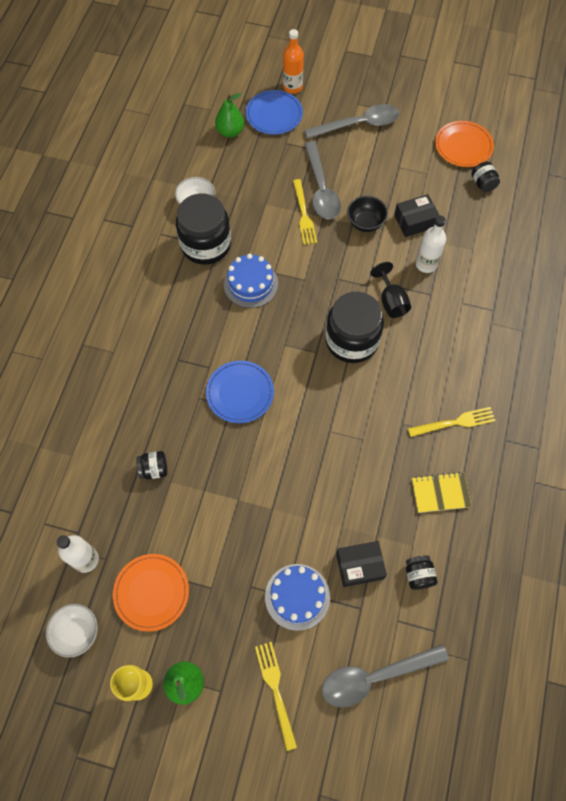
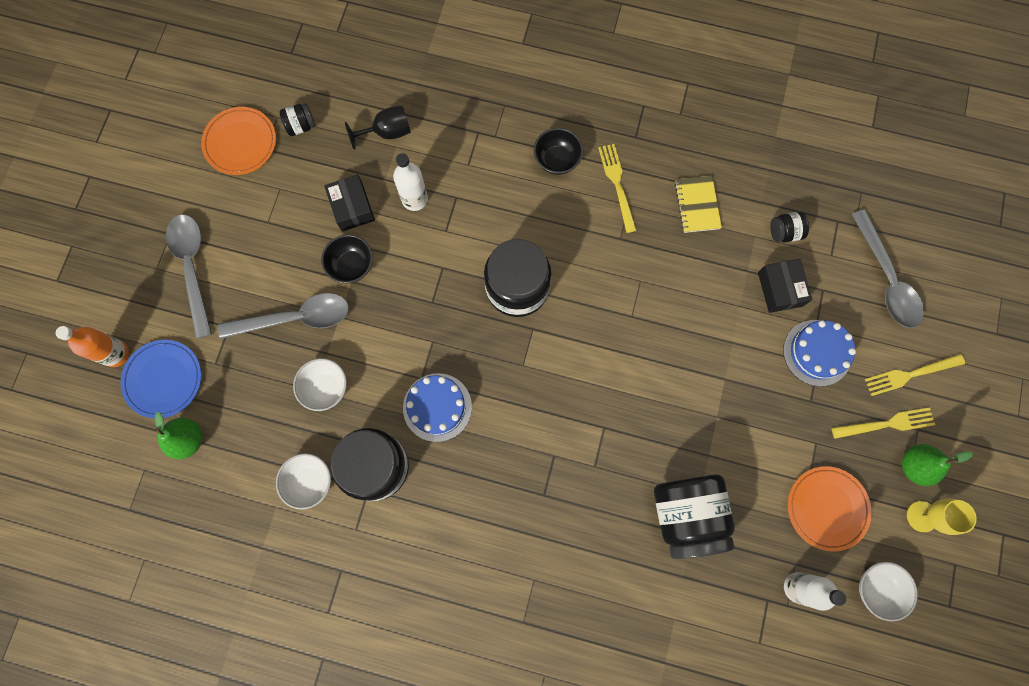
camera: 90 degrees left, 10 degrees up
black jar [136,451,167,479] -> black jar [654,474,735,559], size x2.25
blue plate [206,361,274,423] -> none
yellow fork [293,179,317,245] -> yellow fork moved to [832,407,935,439]
black goblet [371,262,411,318] -> black goblet moved to [345,105,411,150]
none -> white bowl [293,358,347,411]
none -> black bowl [534,128,583,175]

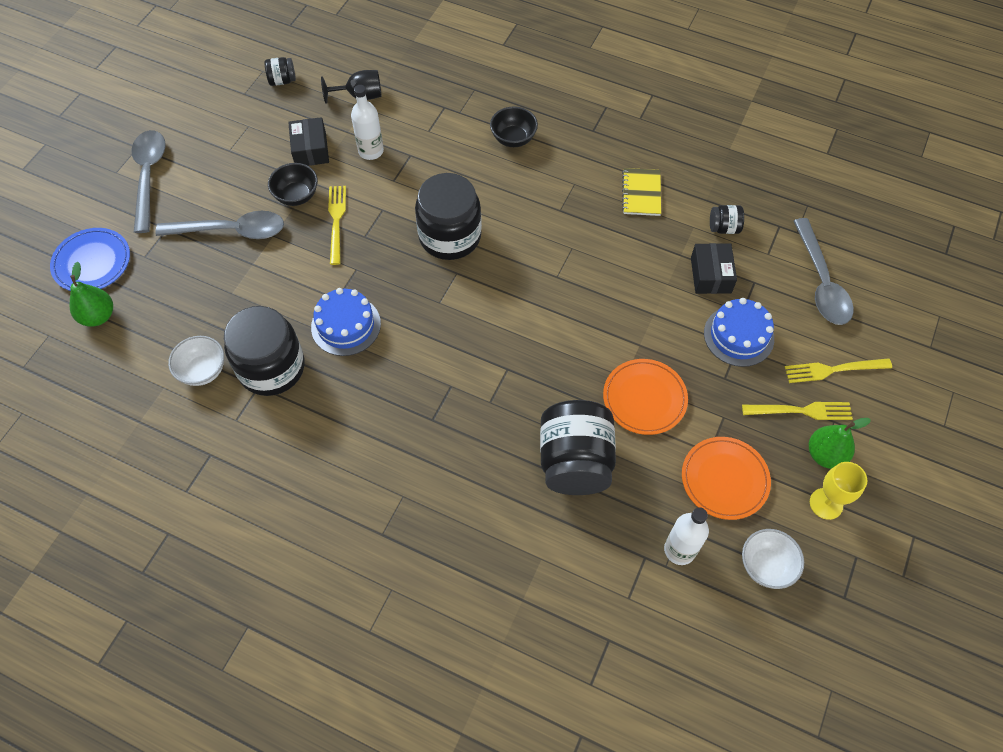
camera: 10 degrees right, 15 degrees down
orange bottle [56,326,129,367] -> none
orange plate [201,107,276,175] -> orange plate moved to [603,359,688,435]
white bowl [293,358,347,411] -> none
yellow fork [598,144,637,233] -> yellow fork moved to [328,186,346,265]

